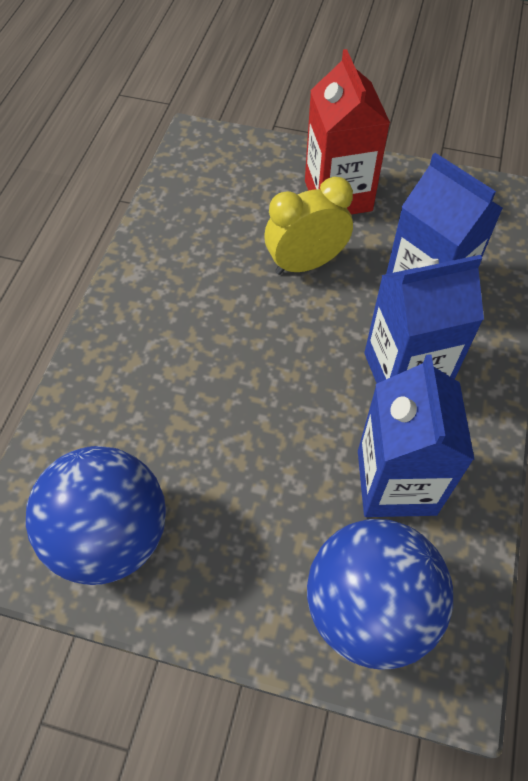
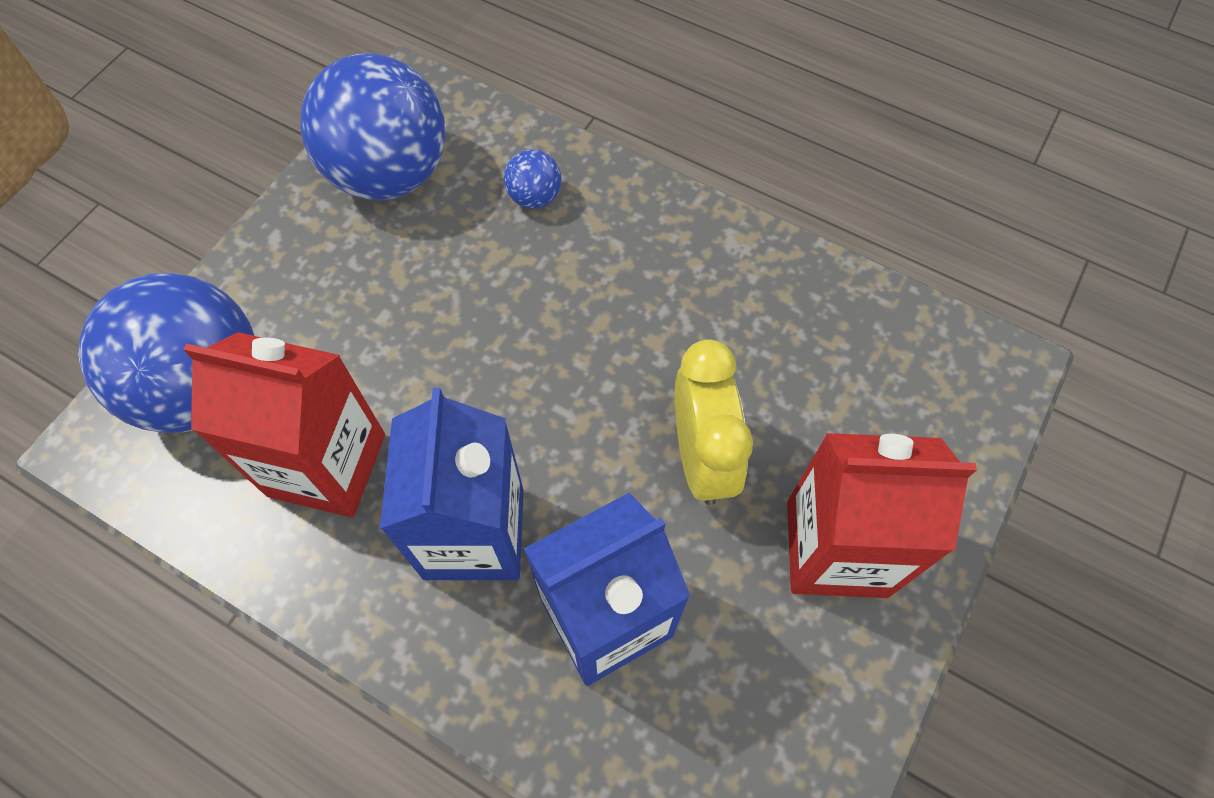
camera: 105 degrees right, 5 degrees up
blue carton [358,355,475,517] -> red carton [183,332,385,517]
none -> blue ball [504,149,561,209]

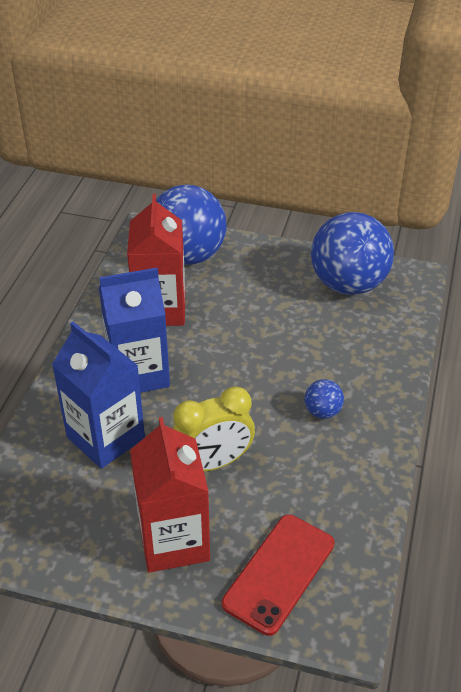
camera: 75 degrees right, 20 degrees down
blue ball [504,149,561,209] -> blue ball moved to [305,379,344,419]
none -> red phone [222,514,334,636]

